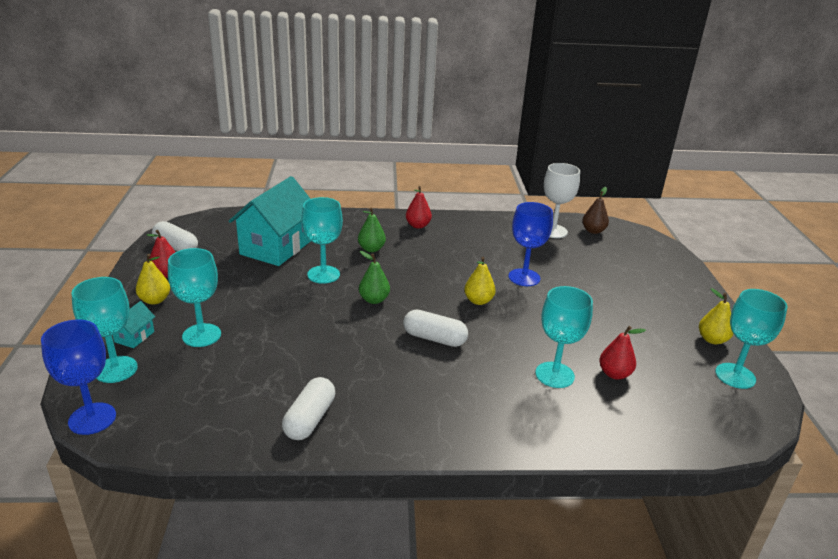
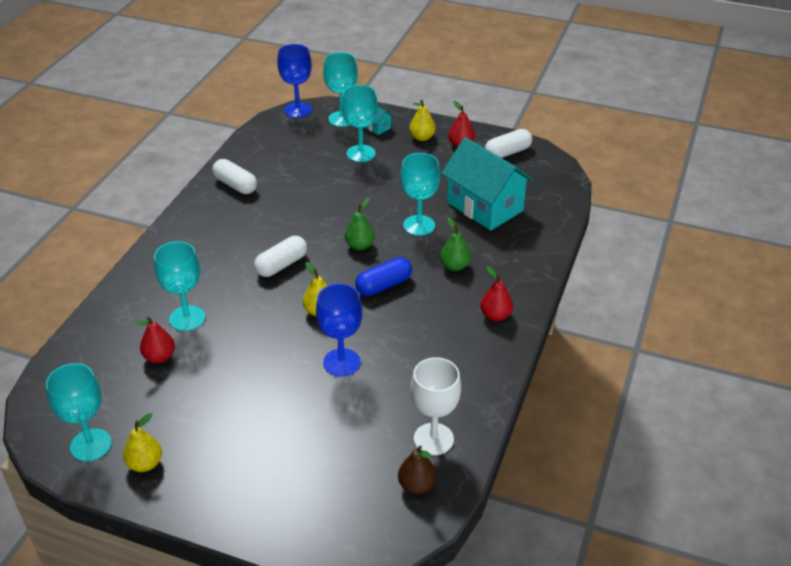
camera: 115 degrees right, 10 degrees up
none -> blue capsule [355,257,412,296]

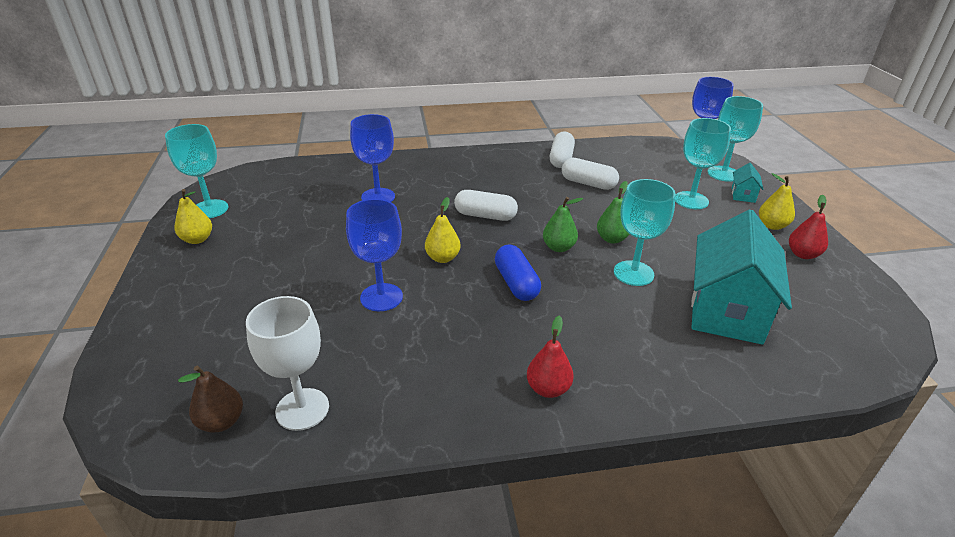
camera: 60 degrees right, 5 degrees down
red pear [135,317,175,363] -> none
turquoise goblet [154,241,205,331] -> blue goblet [350,114,395,202]
blue capsule [355,257,412,296] -> blue capsule turned 45 degrees clockwise [495,245,541,301]
green pear [440,217,471,271] -> green pear moved to [597,181,629,244]
white capsule [485,129,532,158] -> white capsule moved to [562,158,619,190]

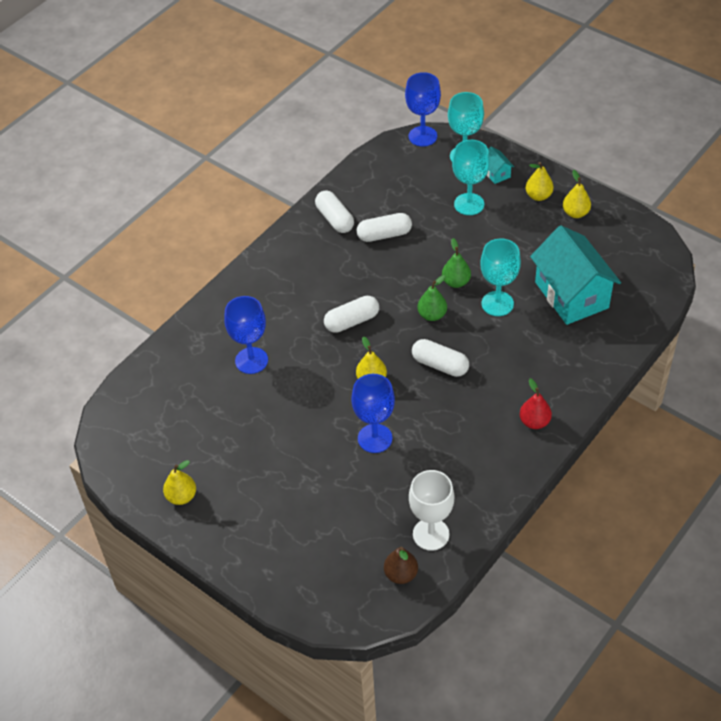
camera: 40 degrees left, 15 degrees up
turquoise goblet [165,124,228,218] -> none
blue capsule [495,245,541,301] -> white capsule [412,339,469,377]
red pear [789,195,828,259] -> yellow pear [563,170,591,218]

